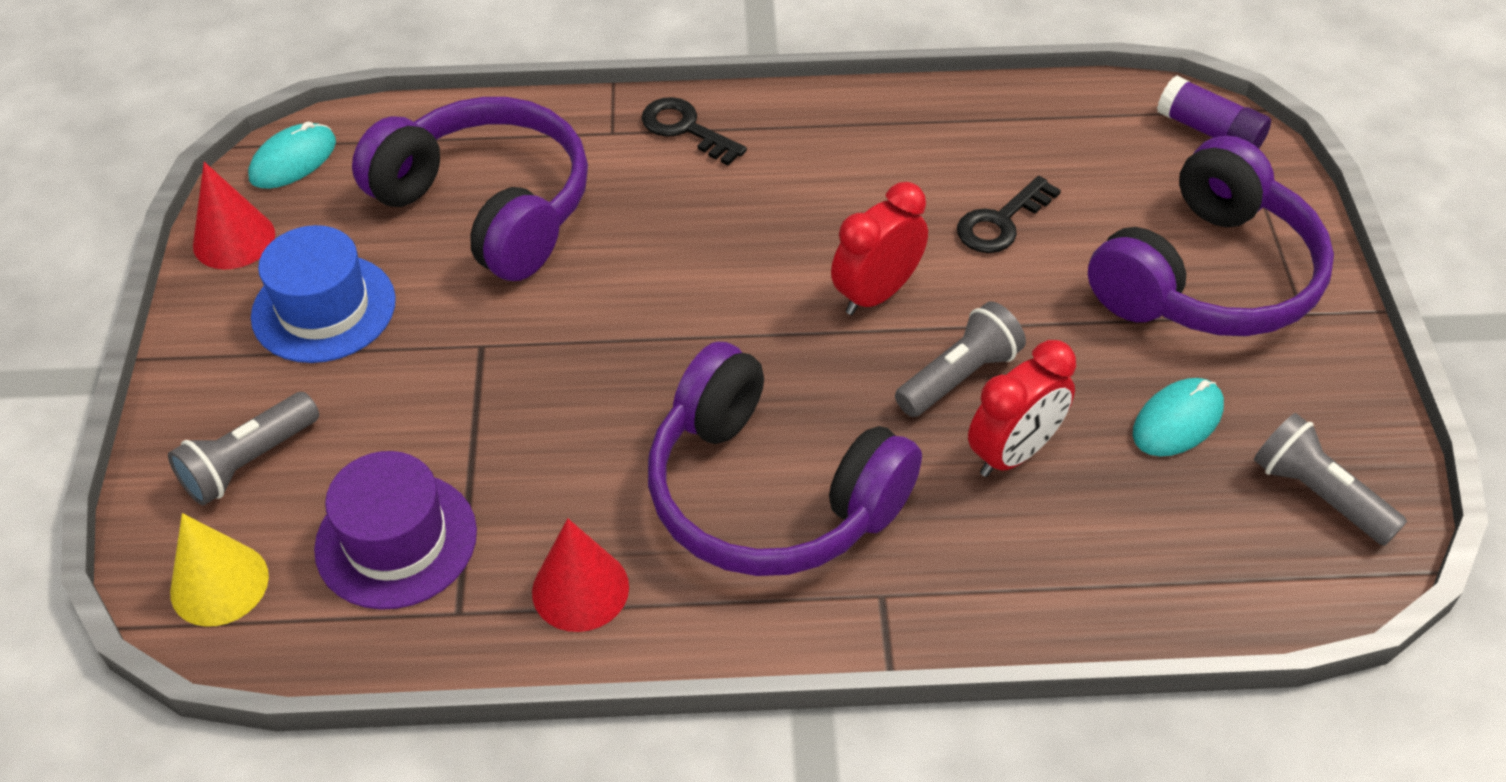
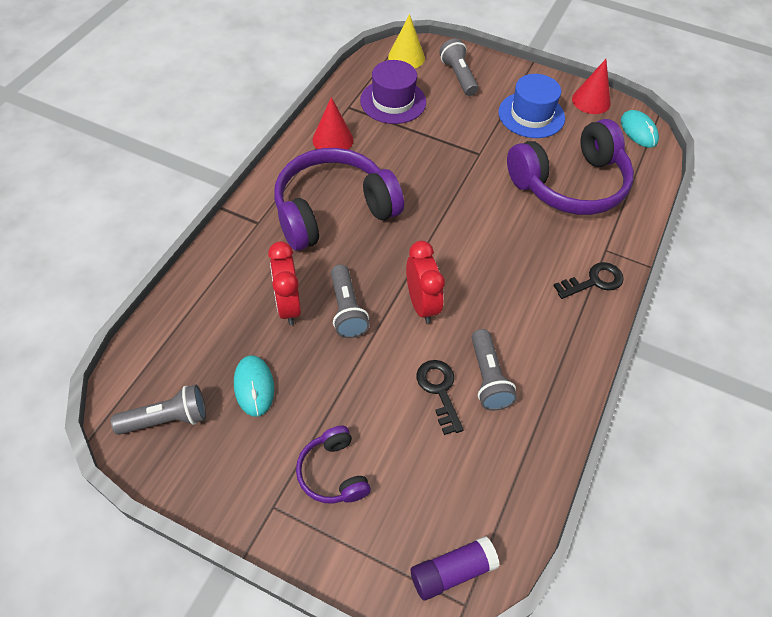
camera: 115 degrees right, 5 degrees up
purple headphones [1088,135,1334,336] -> purple headphones [296,426,371,504], size x0.49
none -> grey flashlight [472,329,517,411]

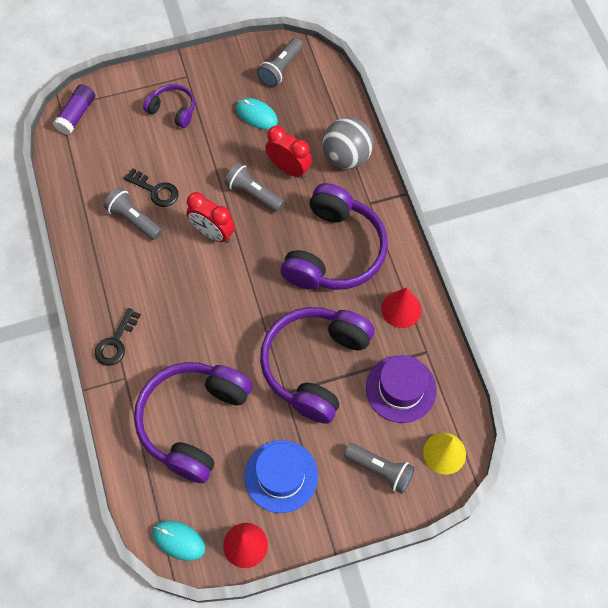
camera: 140 degrees right, 10 degrees up
none -> purple headphones [260,307,375,424]
none -> grey ball [322,117,373,169]

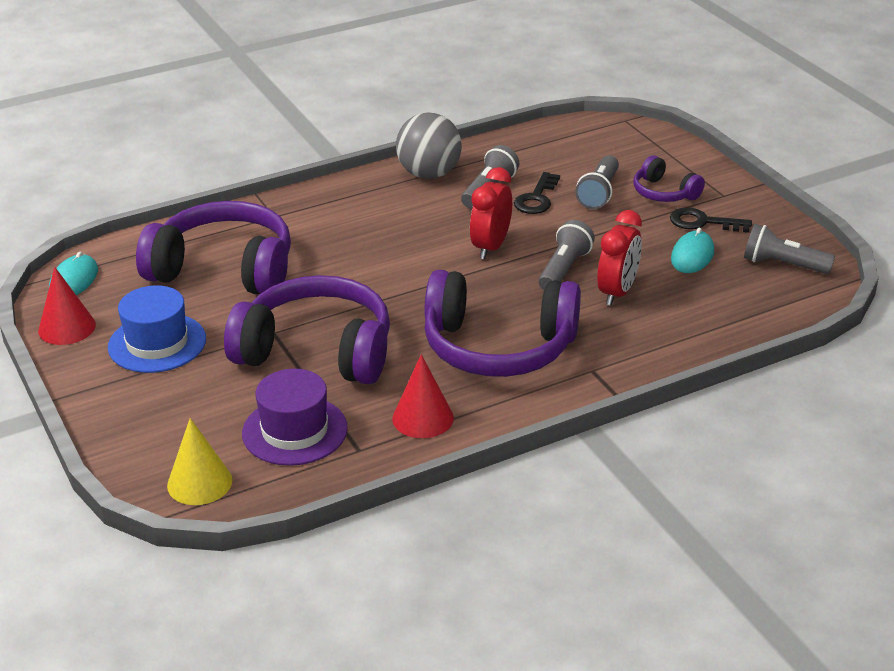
camera: 80 degrees right, 30 degrees down
purple glue stick [53,84,95,135] -> none
black key [95,308,141,366] -> black key moved to [670,207,752,233]
purple headphones [143,84,195,128] -> purple headphones turned 120 degrees clockwise [633,155,705,202]
grey ball [322,117,373,169] -> grey ball moved to [396,112,462,179]
grey flashlight [344,443,415,494] -> grey flashlight moved to [575,155,619,209]

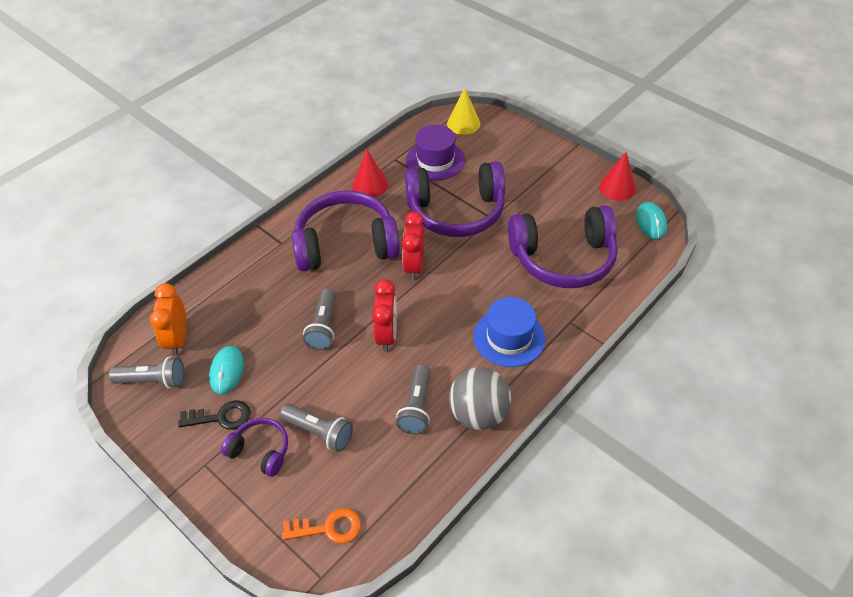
camera: 160 degrees right, 15 degrees up
blue hat [108,285,206,373] -> blue hat moved to [473,297,545,367]
black key [514,172,560,214] -> none
grey flashlight [575,155,619,209] -> grey flashlight turned 120 degrees clockwise [280,404,353,452]
red clock [597,210,642,306] -> red clock moved to [402,211,424,280]
none -> orange clock [150,283,187,355]
none -> orange key [282,508,361,544]

